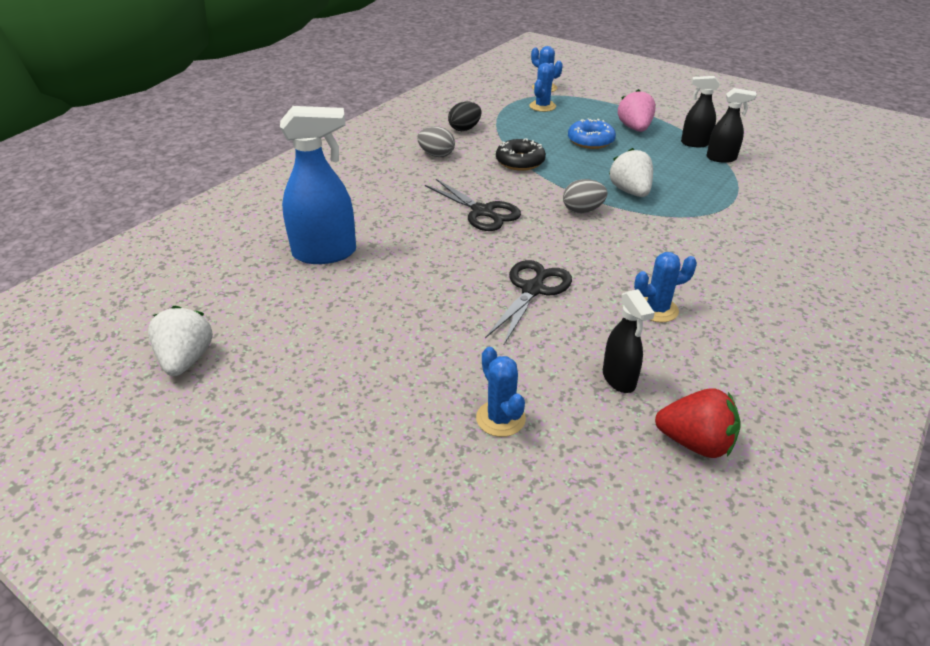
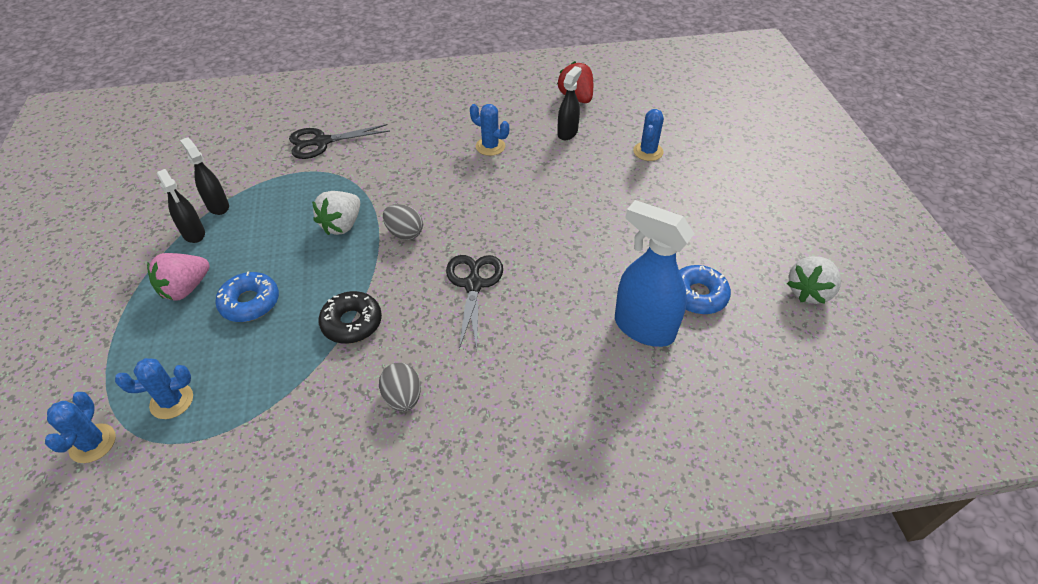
camera: 135 degrees left, 10 degrees up
black egg [448,101,481,131] -> none
black scissors [485,260,572,344] -> black scissors moved to [289,124,390,159]
none -> blue donut [679,265,731,314]

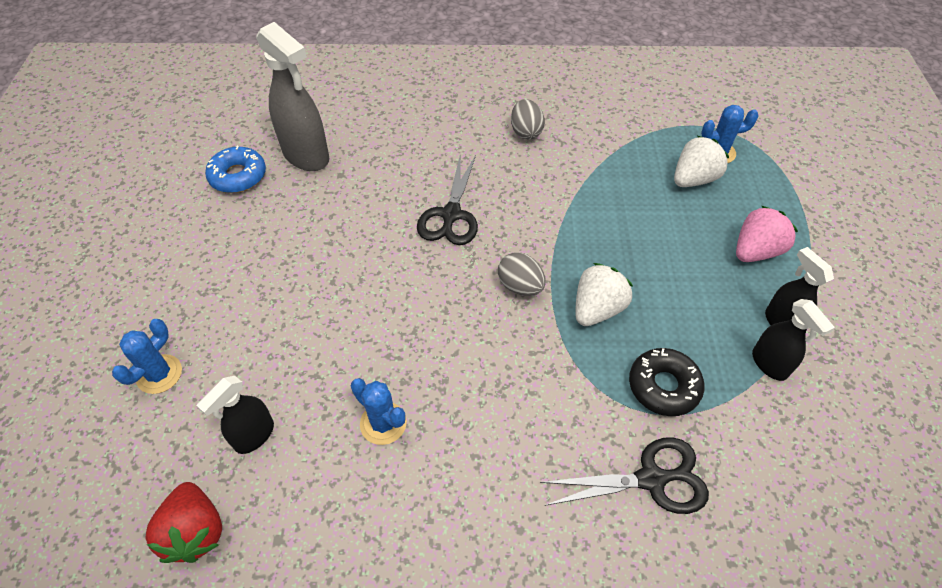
camera: 170 degrees left, 5 degrees up
blue cactus [45,392,116,463] -> none
blue donut [215,272,279,322] -> none
black donut [319,291,382,344] -> black donut moved to [629,348,705,416]
blue spray bottle [615,200,695,347] -> grey spray bottle [256,22,329,171]
white strawberry [787,256,841,304] -> white strawberry moved to [674,136,729,187]

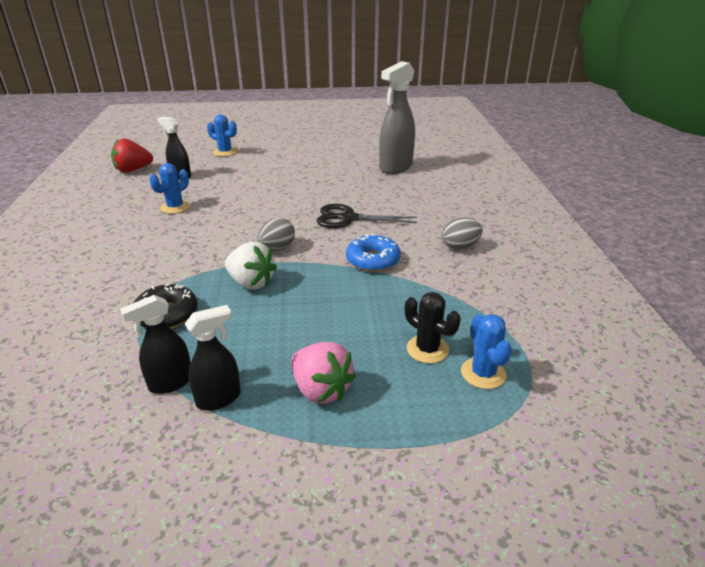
camera: 85 degrees right, 20 degrees down
blue donut [205,146,266,193] -> blue donut moved to [346,234,401,272]
black scissors [540,437,709,514] -> none
white strawberry [674,136,729,187] -> black cactus [405,292,461,364]

